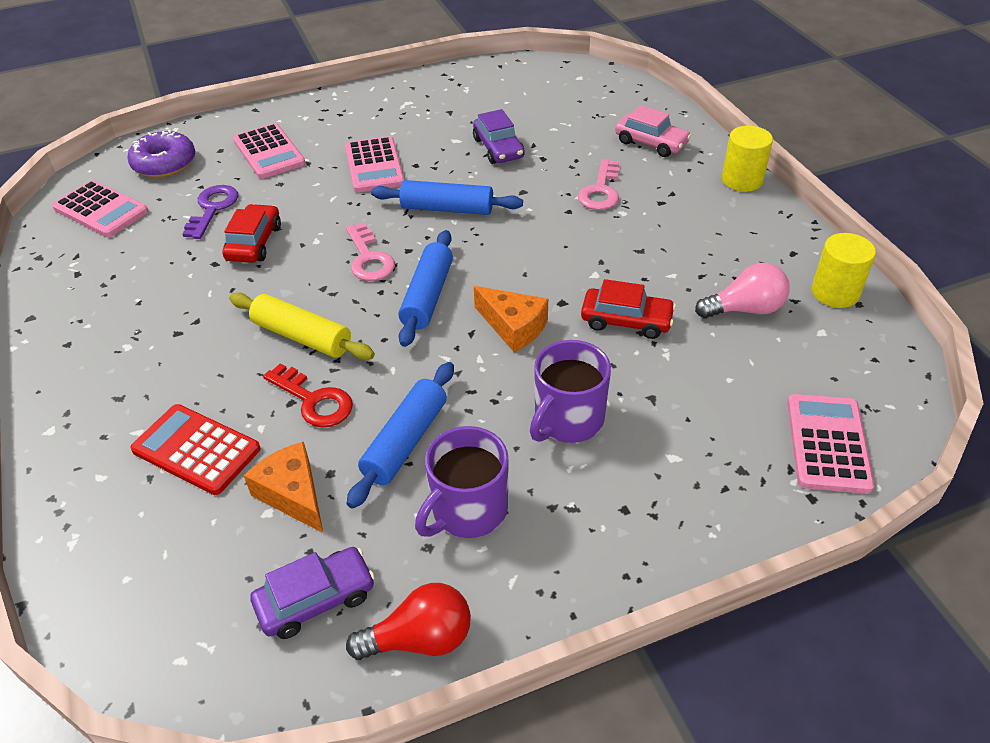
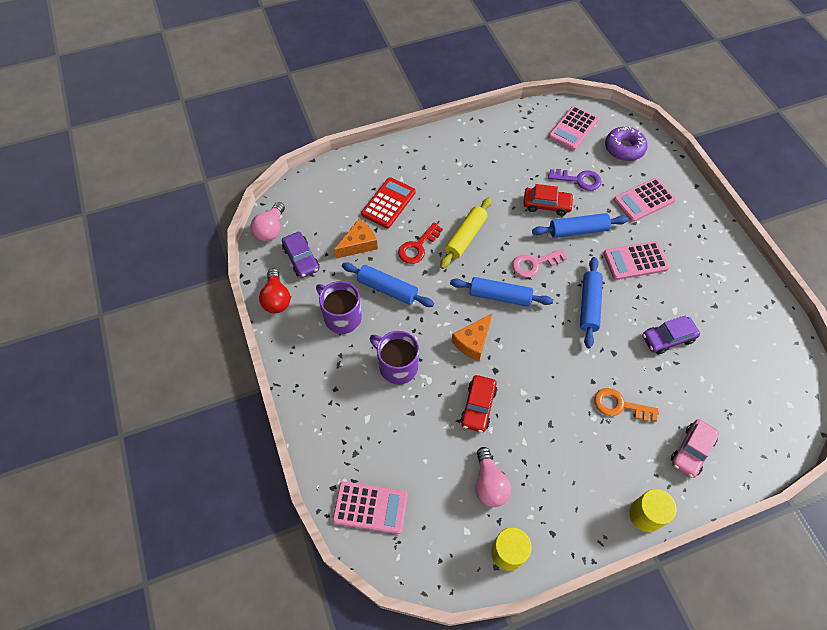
camera: 90 degrees right, 15 degrees up
pink key [578,159,620,210] -> orange key [594,388,659,422]
none -> pink light bulb [251,202,285,242]
none -> blue rolling pin [532,213,628,238]

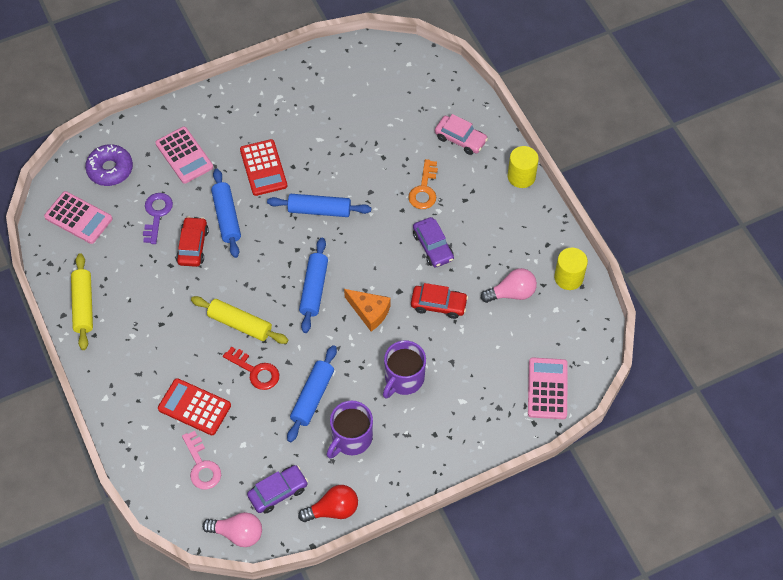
camera: 95 degrees left, 0 degrees up
orange cheese [334,219,378,259] -> none
pink key [512,249,567,278] -> pink key moved to [182,431,221,489]
pink calculator [603,241,669,280] -> red calculator [240,139,287,196]
purple car [642,315,700,354] -> purple car moved to [413,217,454,268]
none -> yellow rolling pin [71,253,93,350]

